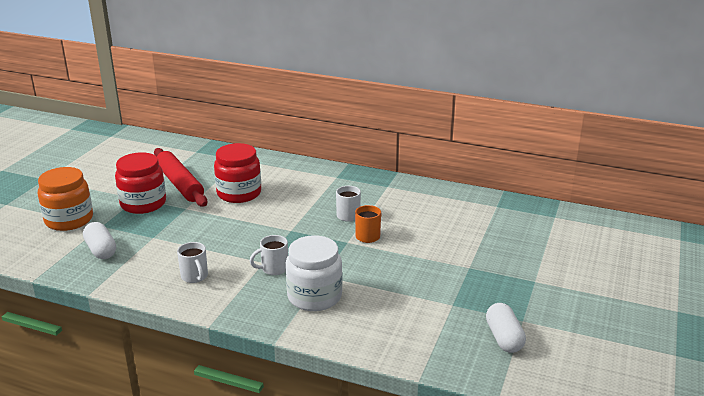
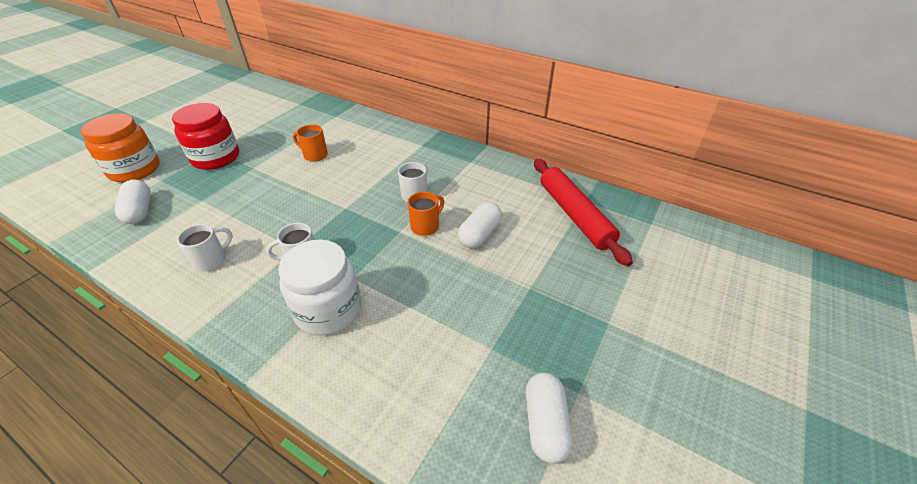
camera: 10 degrees right, 15 degrees up
red rolling pin [154,148,207,206] -> red rolling pin moved to [534,159,633,266]
white mug [177,242,208,283] -> white mug turned 120 degrees counterclockwise [177,224,233,272]
red jar [214,143,261,203] -> orange mug [293,125,328,162]
none -> white capsule [458,202,502,249]

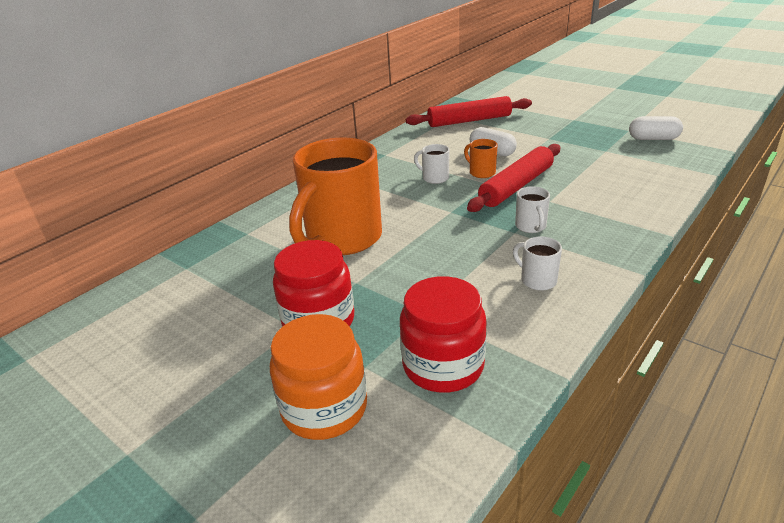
camera: 80 degrees left, 10 degrees down
white capsule [115,179,151,224] -> red jar [400,276,487,393]
white jar [278,240,361,336] -> none
orange mug [293,125,328,162] -> orange mug [289,138,382,255], size x2.48
none -> red rolling pin [467,144,560,212]

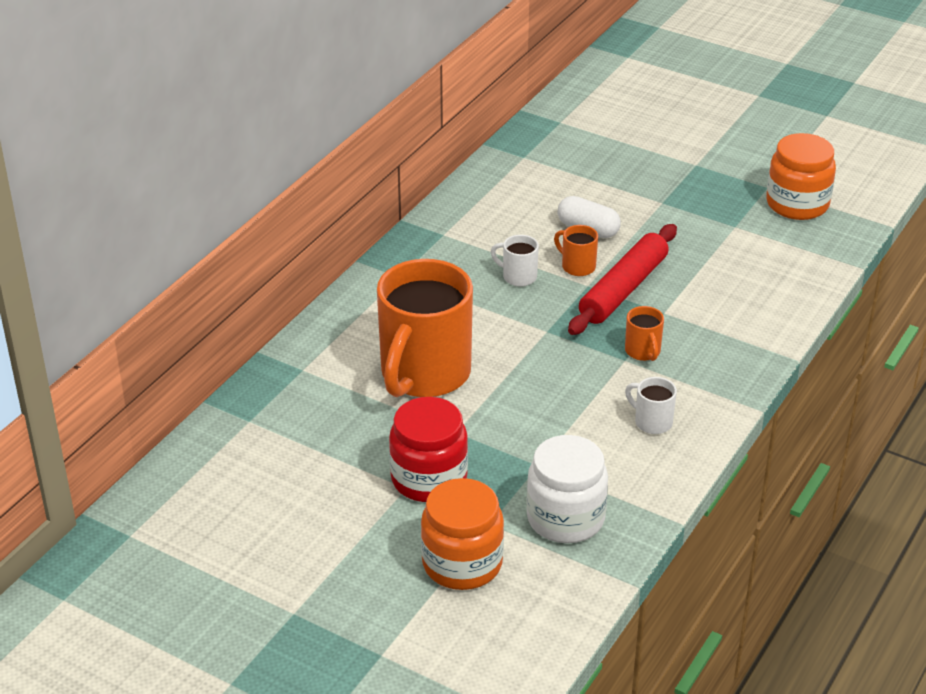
camera: 10 degrees left, 5 degrees up
red jar [400,276,487,393] -> white jar [526,435,608,543]
red rolling pin [406,96,532,127] -> none
white mug [515,186,550,233] -> orange mug [625,306,664,361]
white capsule [629,116,683,140] -> orange jar [766,133,836,220]

